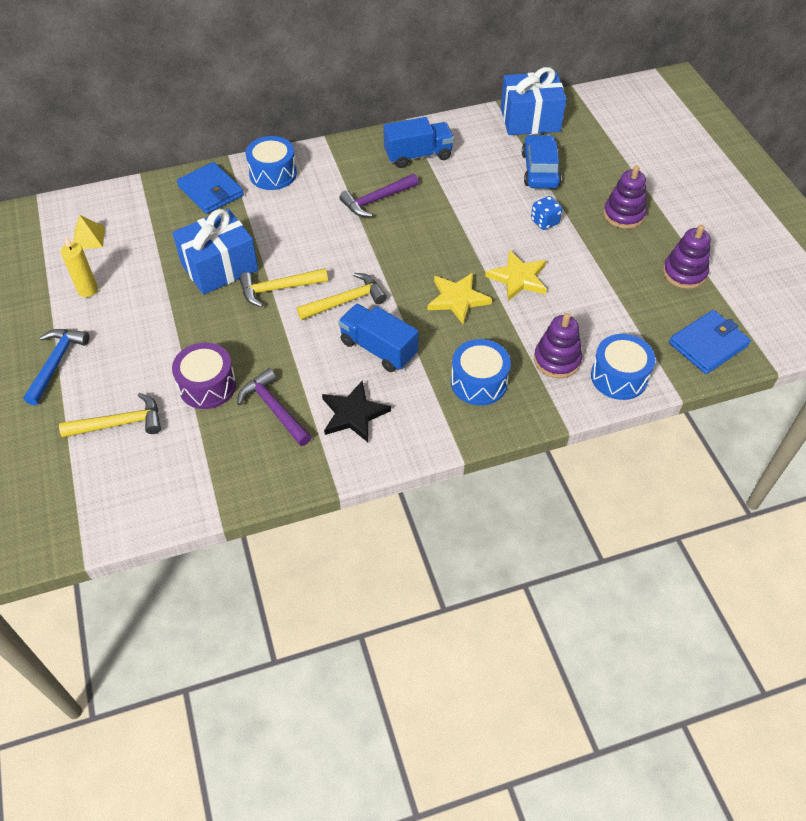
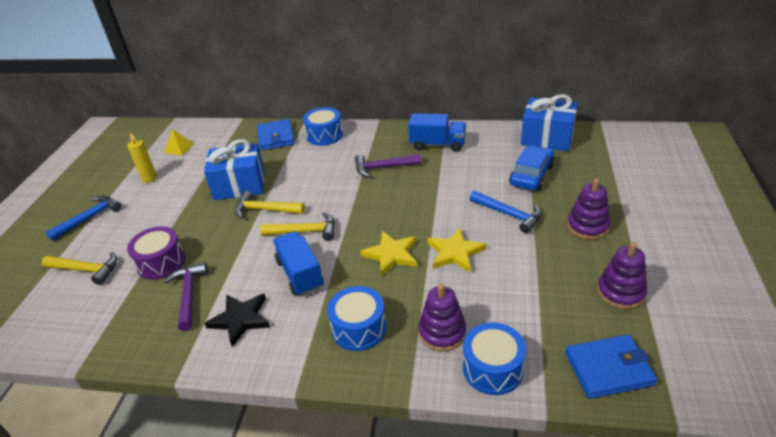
camera: 30 degrees right, 15 degrees down
blue dice [531,196,562,230] -> blue hammer [470,191,542,234]

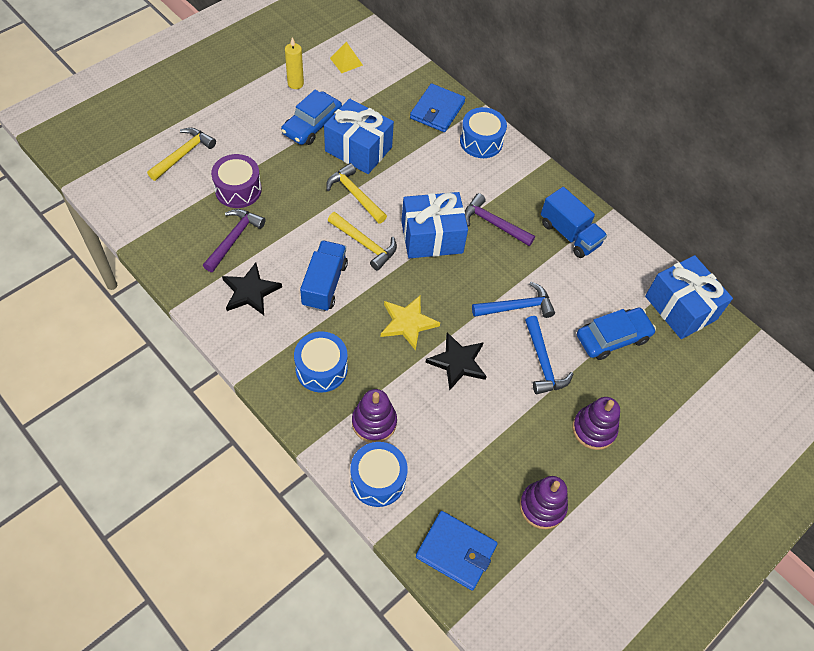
camera: 30 degrees right, 20 degrees up
yellow hammer [42,252,117,285] -> yellow hammer turned 105 degrees counterclockwise [147,128,216,181]
blue hammer [46,195,122,241] -> blue hammer moved to [472,282,555,318]
yellow star [427,227,486,273] -> black star [425,332,487,390]
none -> blue car [281,90,342,145]
none -> blue gift [401,192,468,258]

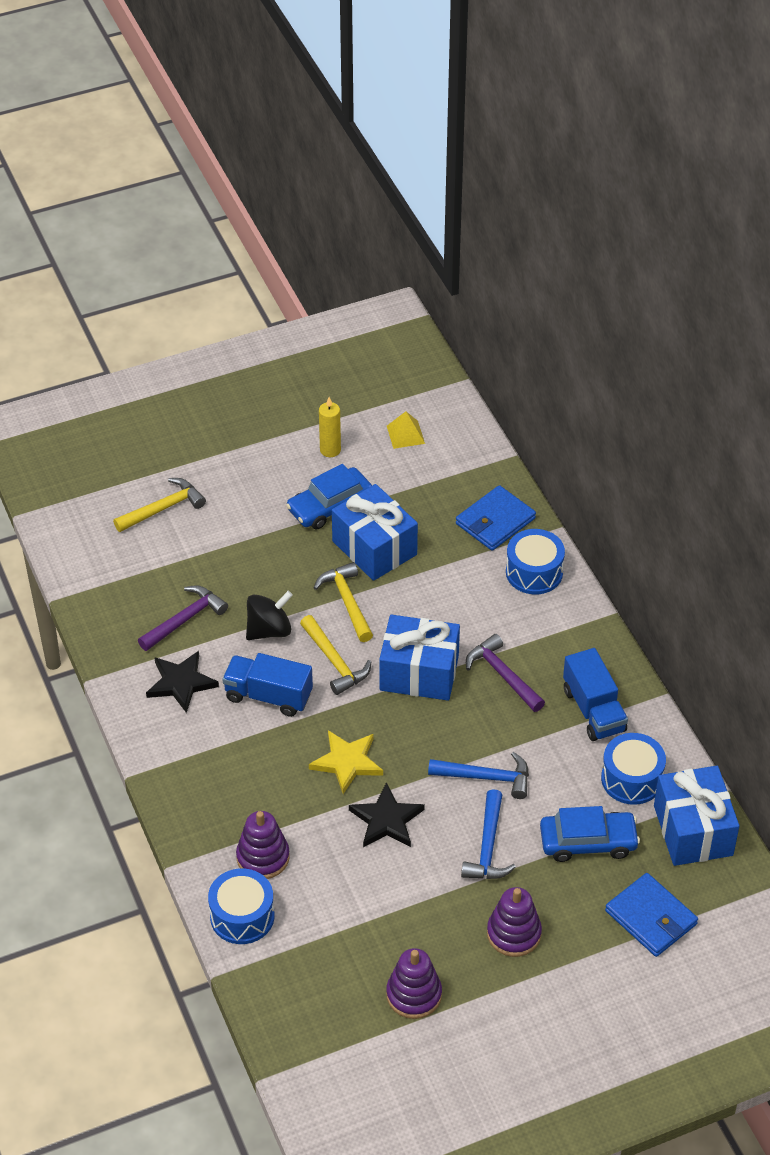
camera: 25 degrees right, 10 degrees down
purple drum [211,154,262,208] -> none
blue drum [294,331,348,393] -> blue drum moved to [601,733,666,805]
blue truck [300,240,348,312] -> blue truck turned 105 degrees counterclockwise [222,653,313,717]
blue wallet [416,511,498,590] -> blue wallet moved to [605,873,698,957]
none -> black spinning top [246,591,293,640]

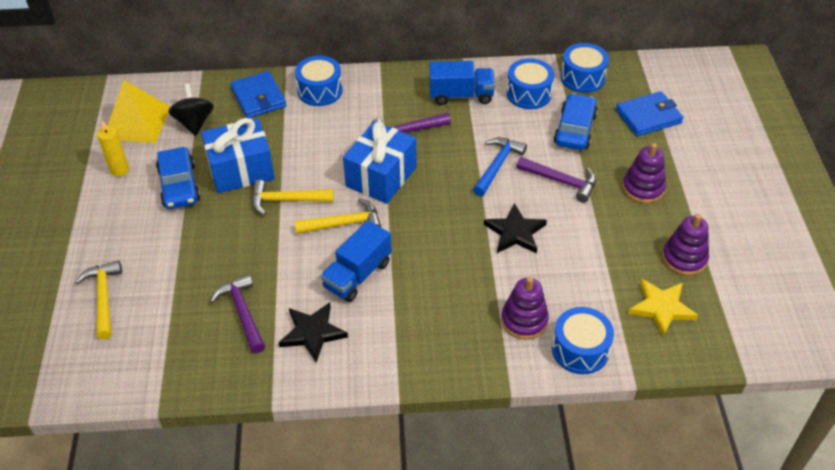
camera: 70 degrees left, 0 degrees up
black spinning top [246,591,293,640] -> black spinning top moved to [168,84,214,136]
yellow star [309,730,383,794] -> yellow star moved to [628,279,699,337]
yellow pyramid [387,411,425,449] -> yellow pyramid [108,80,170,143], size x1.94
blue hammer [461,789,516,879] -> purple hammer [516,157,596,203]
blue gift [654,766,739,866] -> blue drum [561,43,609,93]

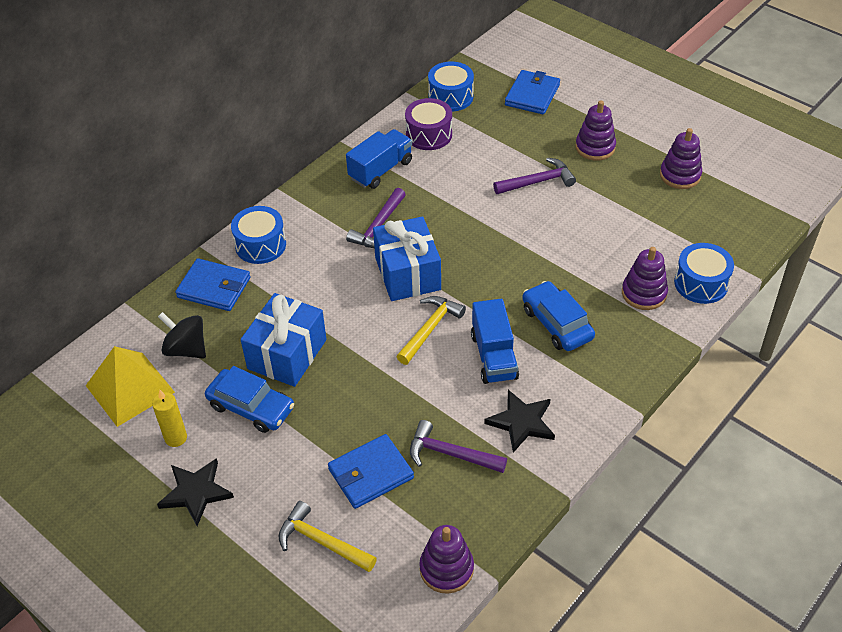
camera: 45 degrees left, 0 degrees up
yellow hammer [252,180,334,215] -> none
blue hammer [473,137,527,197] -> none
black star [484,203,547,253] -> black star moved to [157,458,234,526]
blue drum [506,58,554,109] -> purple drum [405,98,452,150]
blue car [554,93,598,150] -> blue car moved to [522,281,595,351]
yellow star [628,279,699,337] -> none
none -> blue wallet [328,434,414,509]
none -> purple stacking toy [419,525,474,594]

